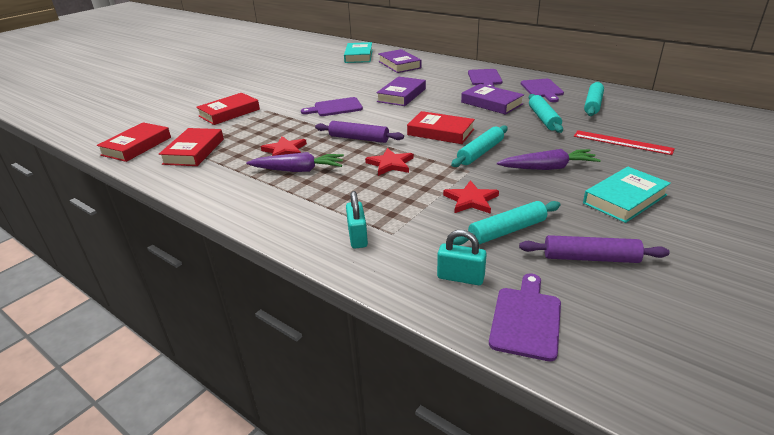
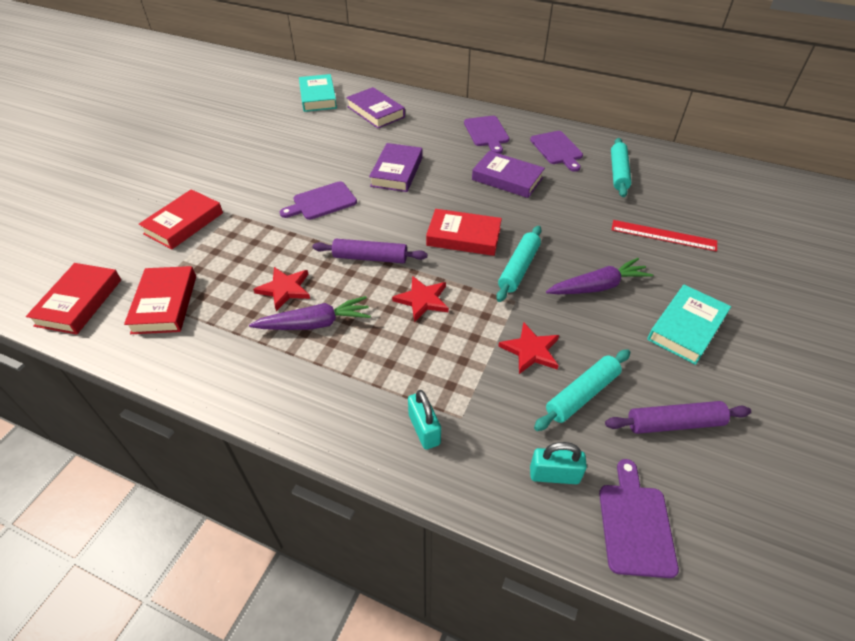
camera: 15 degrees left, 15 degrees up
turquoise rolling pin [529,94,563,133] -> none

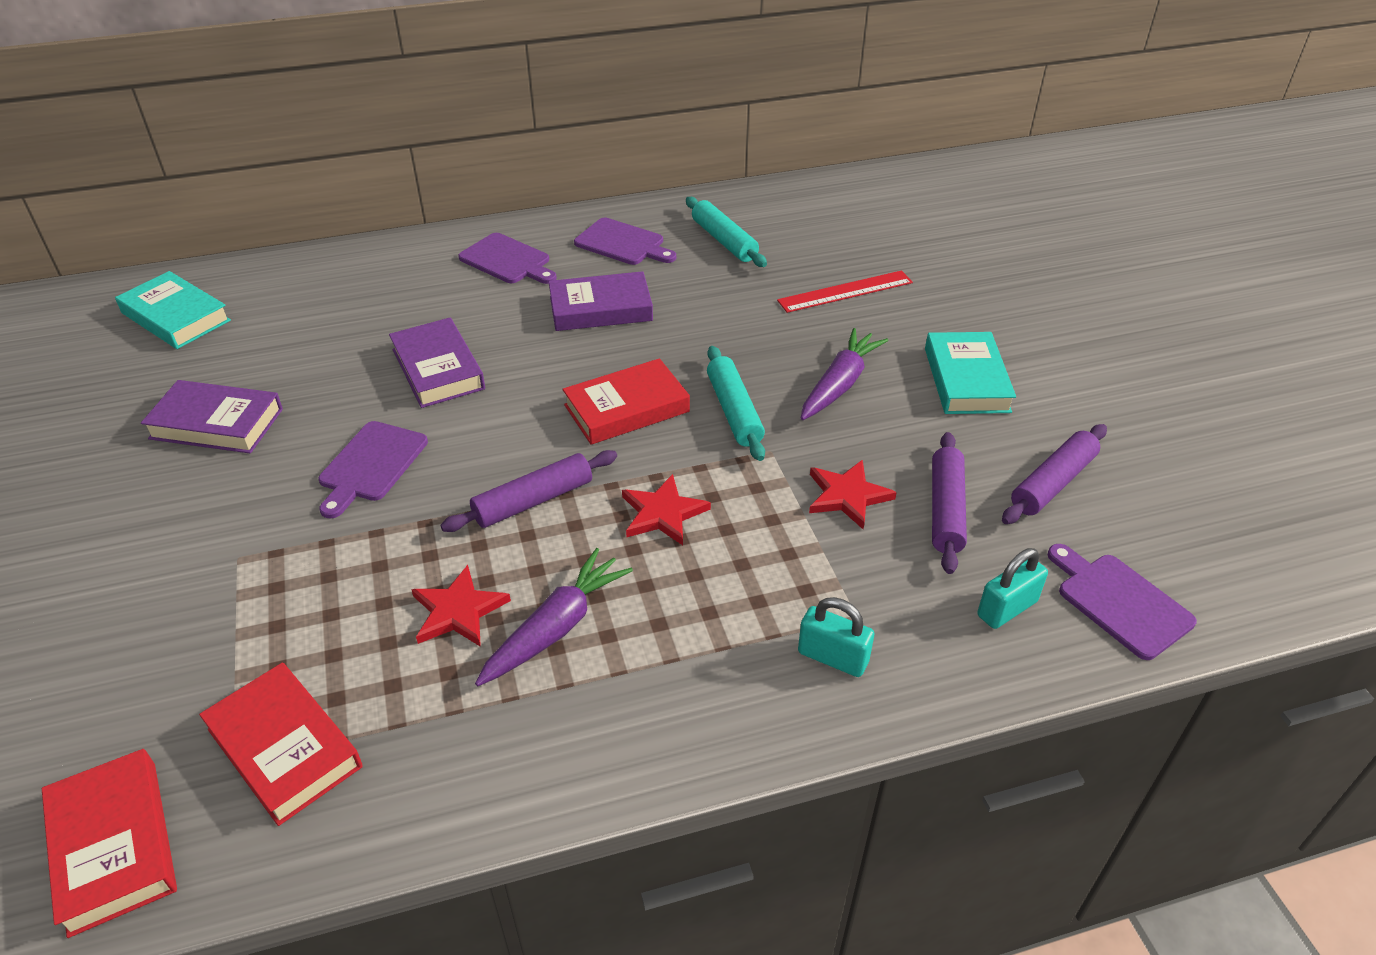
camera: 40 degrees left, 5 degrees down
red book [139,189,223,249] -> none
purple book [346,87,405,128] -> purple book moved to [141,380,283,453]
turquoise rolling pin [534,349,630,431] -> purple rolling pin [932,432,967,574]

